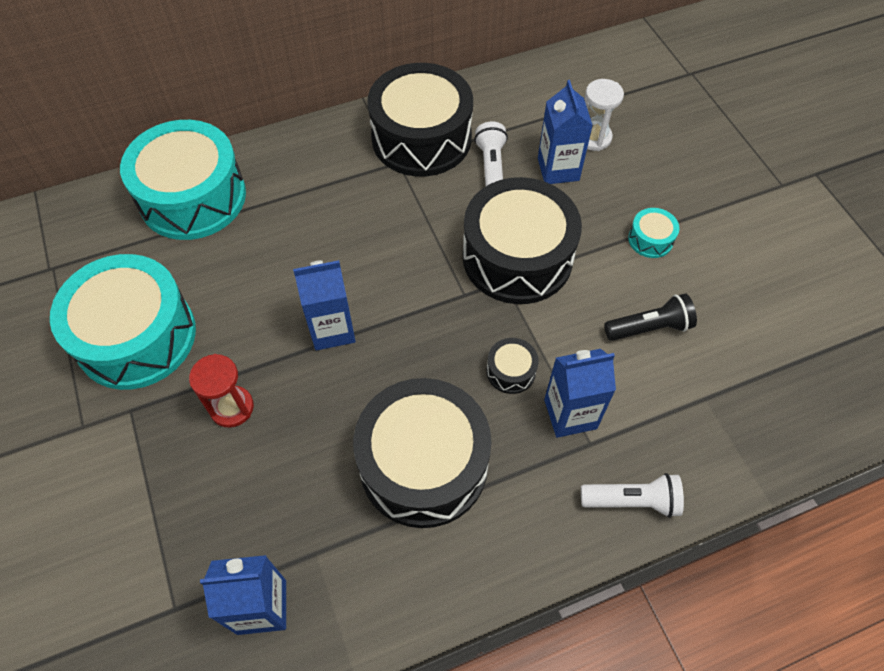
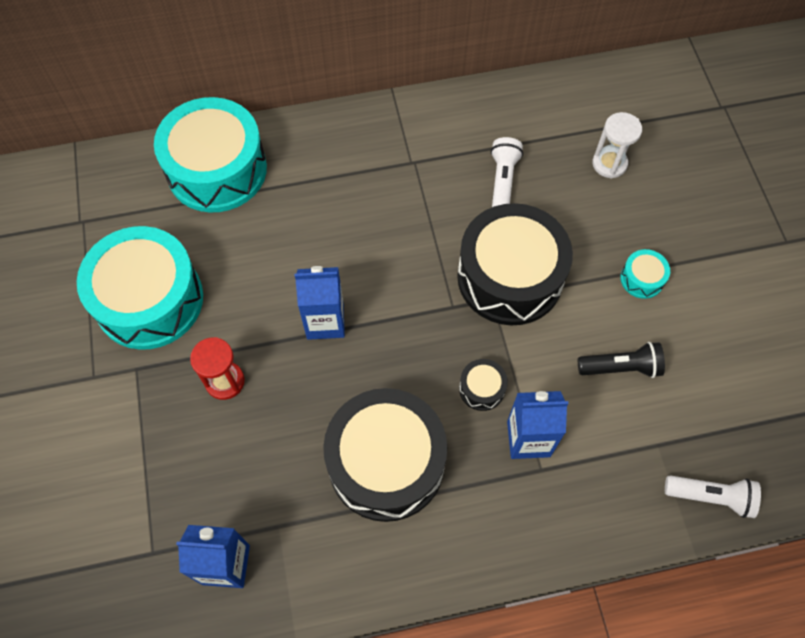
camera: 10 degrees right, 5 degrees up
black drum [368,63,473,176] -> none
blue carton [538,80,593,184] -> none
white flashlight [581,473,684,518] -> white flashlight moved to [665,475,761,518]

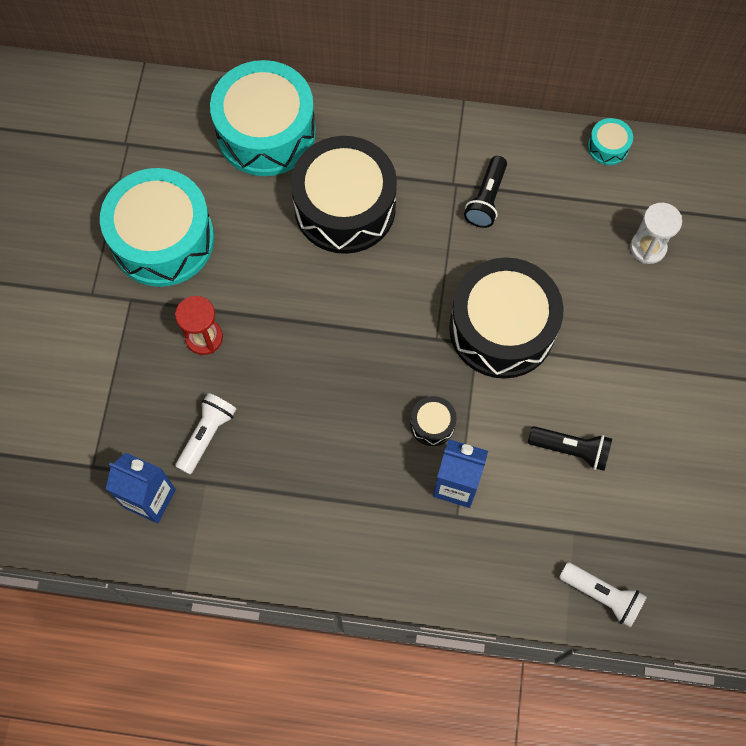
camera: 20 degrees right, 5 degrees up
blue carton [295,266,345,340] -> none
black drum [323,388,447,522] -> black drum moved to [291,136,397,254]
white flashlight [491,137,523,207] -> white flashlight moved to [175,393,236,474]
turquoise drum [620,249,670,299] -> turquoise drum moved to [588,118,633,165]
none -> black flashlight [464,156,507,228]

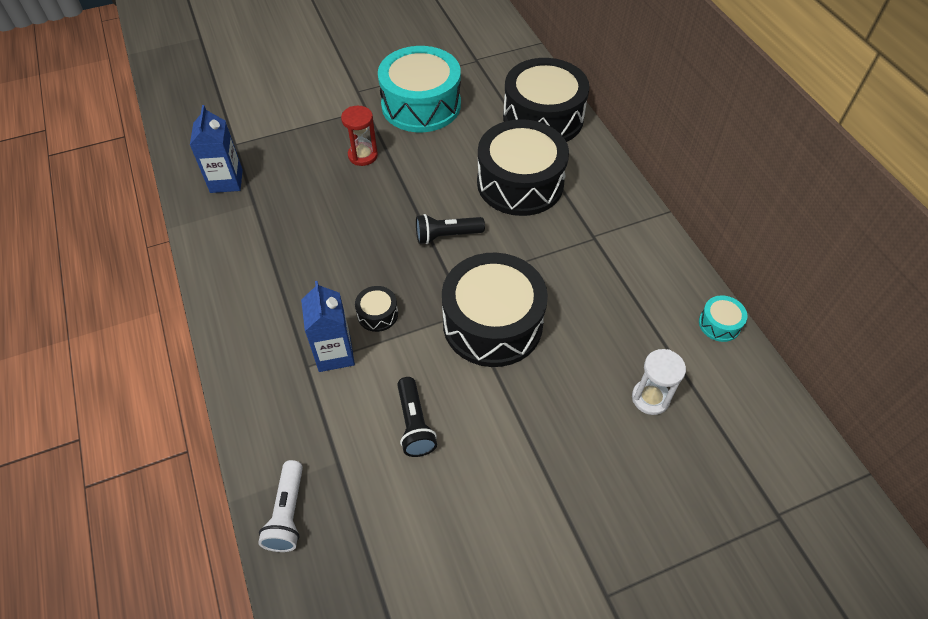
camera: 60 degrees right, 15 degrees down
white flashlight [175,393,236,474] -> none
turquoise drum [210,60,316,176] -> black drum [503,58,590,142]
black flashlight [464,156,507,228] -> black flashlight moved to [416,214,485,244]

